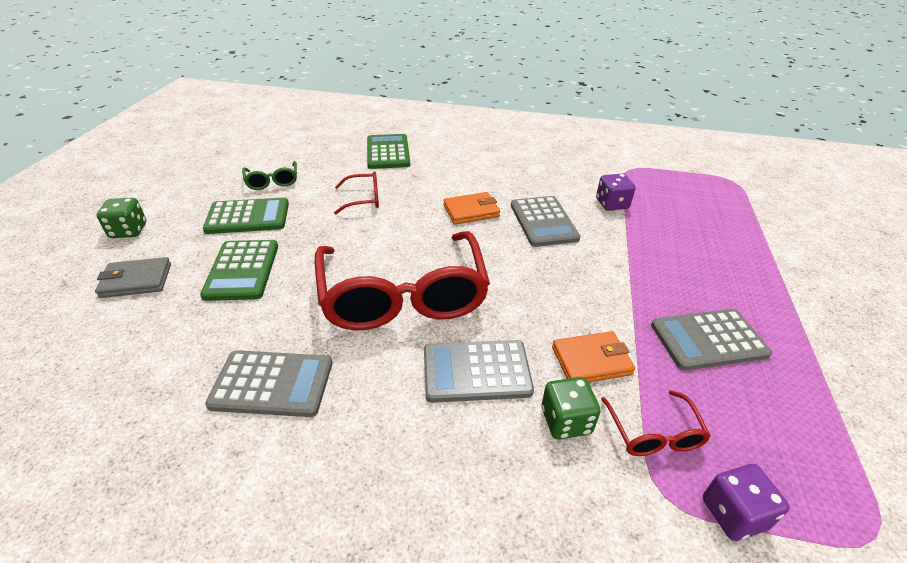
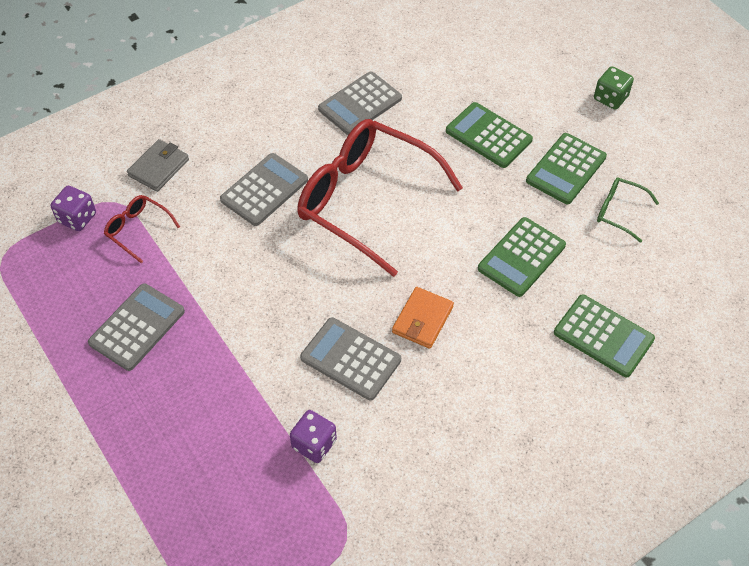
camera: 135 degrees right, 15 degrees up
grey wallet [95,257,171,298] -> grey wallet moved to [127,139,189,192]
red glasses [334,171,379,214] -> green calculator [478,217,566,297]
green dice [541,377,601,439] -> none
orange wallet [552,331,635,382] -> none

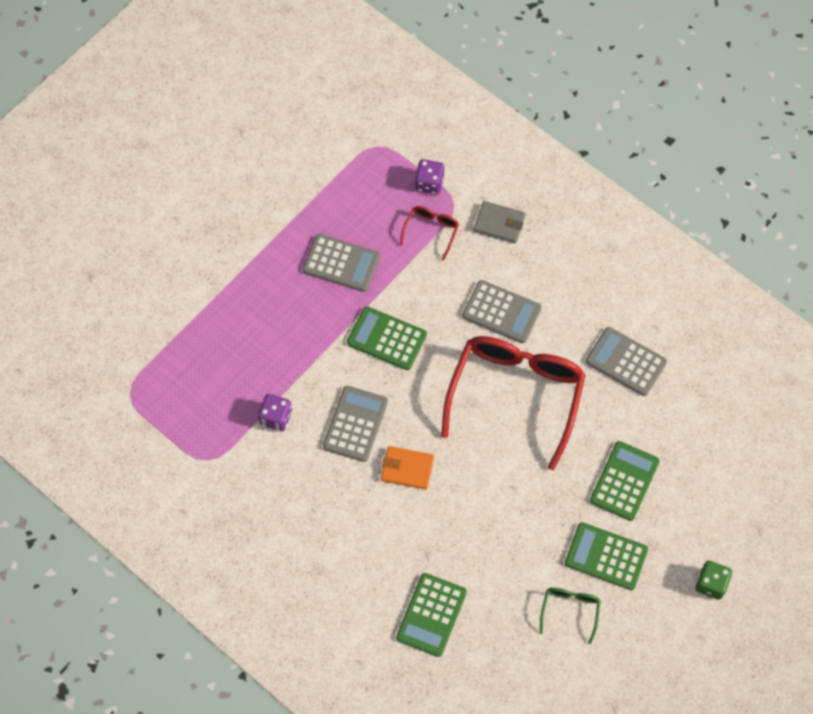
camera: 75 degrees right, 10 degrees up
green calculator [478,217,566,297] -> green calculator moved to [347,306,427,370]

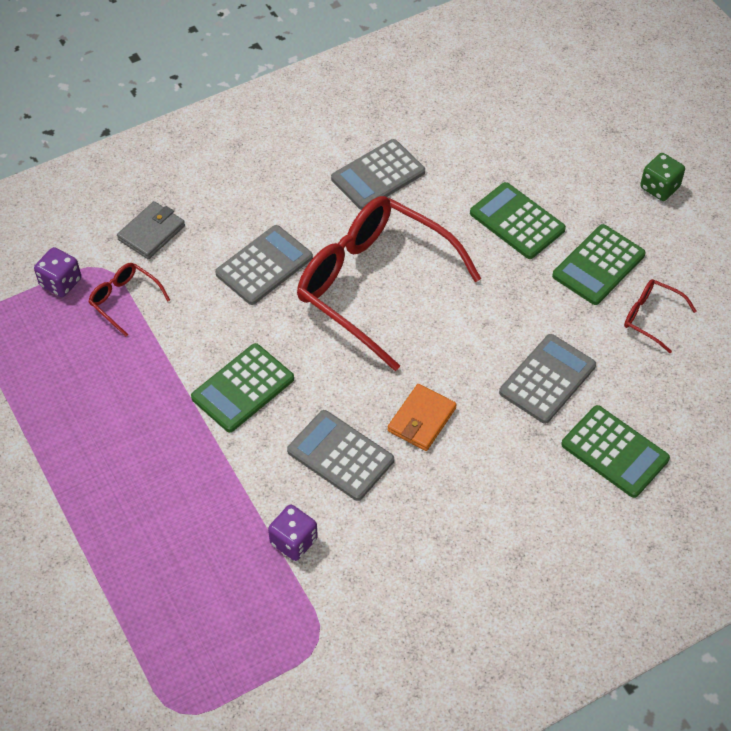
camera: 70 degrees left, 10 degrees down
grey calculator [303,234,380,292] -> grey calculator moved to [499,334,596,424]
green glasses [540,588,601,644] -> red glasses [624,279,696,353]

